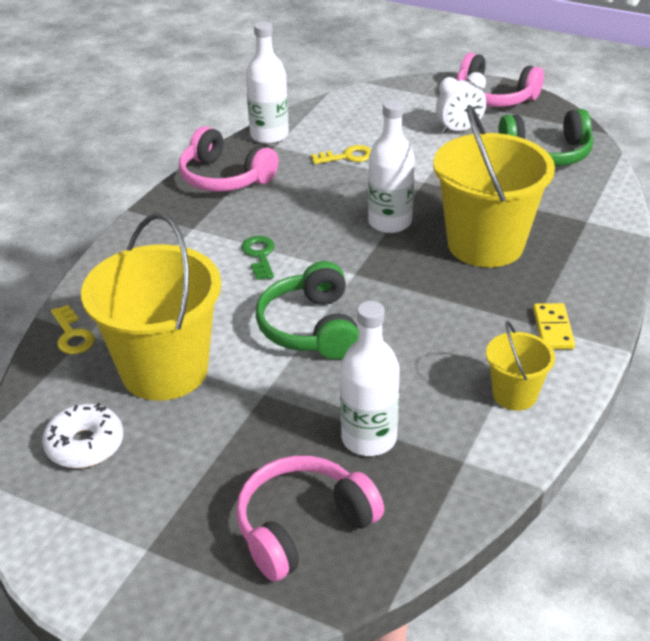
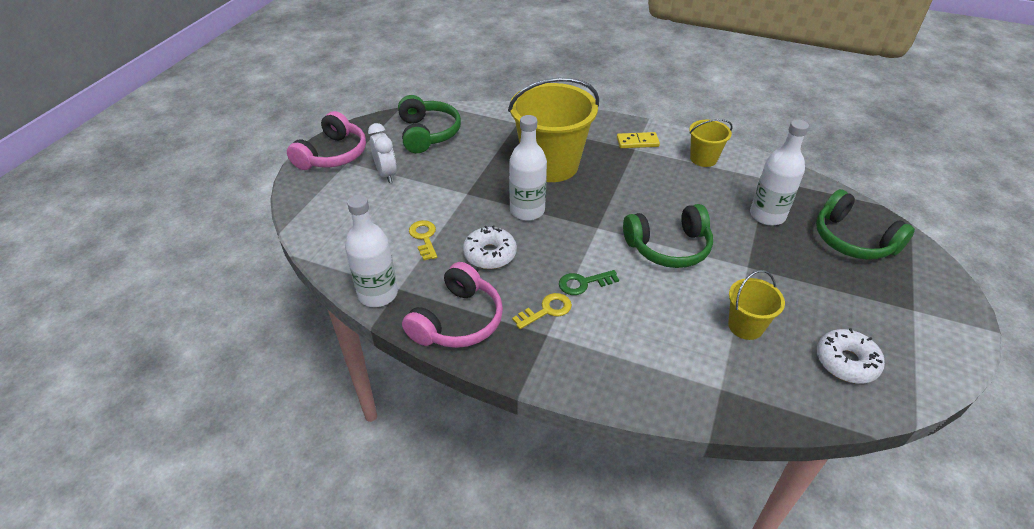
camera: 95 degrees left, 5 degrees up
yellow key [51,305,95,354] -> yellow key moved to [512,293,572,329]
yellow bucket [81,213,221,401] -> yellow bucket [728,270,785,340], size x0.49
pink headphones [236,456,384,581] -> green headphones [816,189,915,260]
none -> white donut [463,226,517,269]

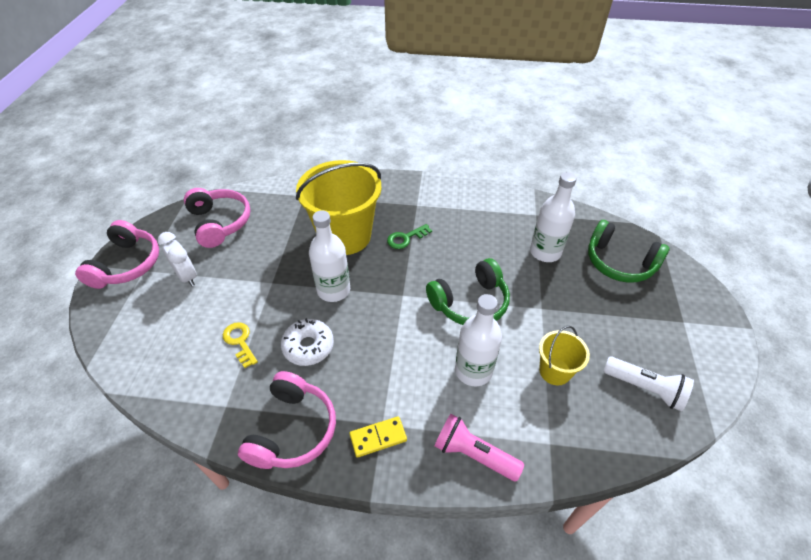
camera: 15 degrees left, 5 degrees up
white bottle [345,195,398,307] -> white bottle moved to [455,294,502,386]
green headphones [398,95,461,153] -> pink headphones [184,188,251,248]
yellow key [512,293,572,329] -> none
green key [559,270,619,295] -> green key moved to [387,224,432,249]
yellow domino [617,132,660,148] -> yellow domino moved to [350,416,407,458]
yellow bucket [689,119,733,167] -> none
white donut [817,328,885,384] -> white flashlight [603,356,694,411]
none -> pink flashlight [435,414,524,481]

